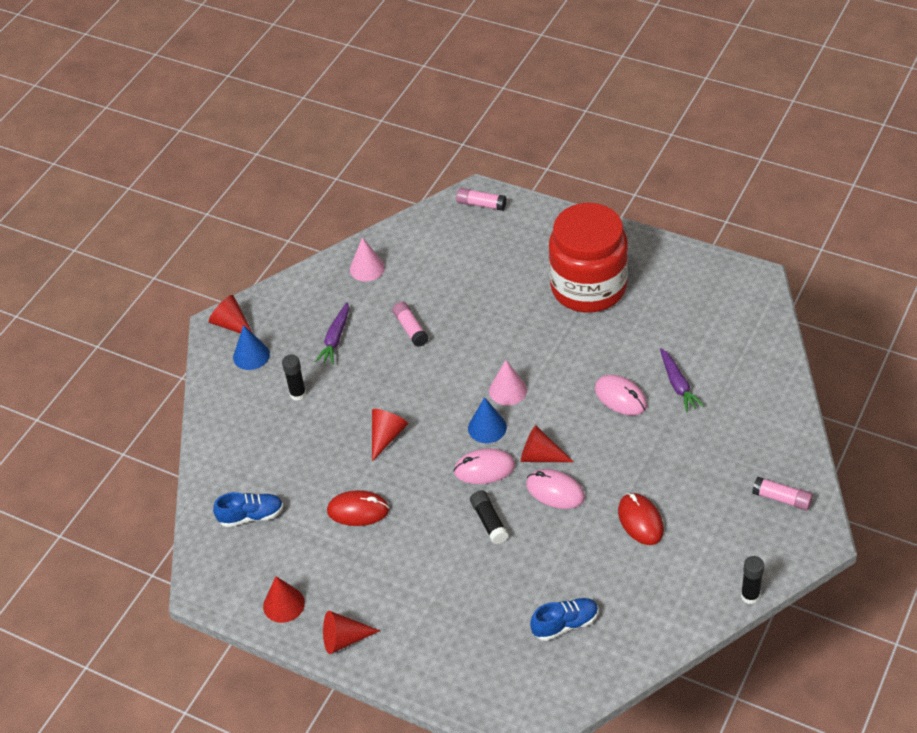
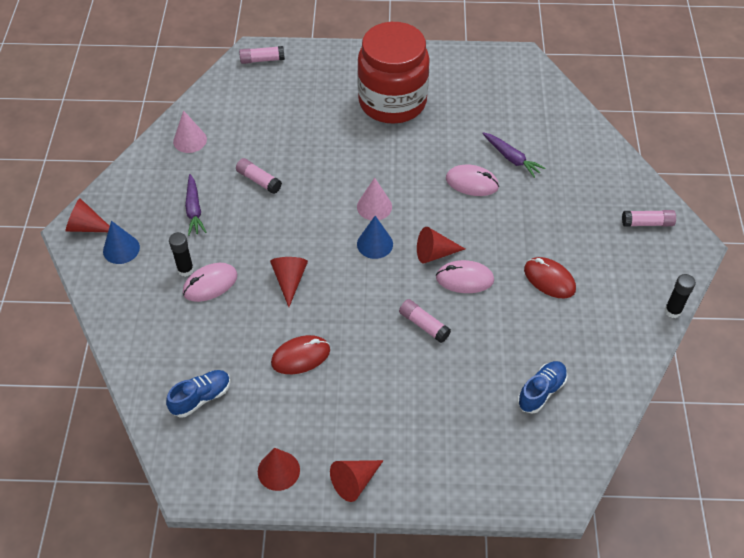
camera: 30 degrees left, 5 degrees up
pink mouse [454,449,515,484] -> pink mouse moved to [183,263,237,302]
black glue stick [470,490,509,544] -> pink glue stick [399,299,451,343]

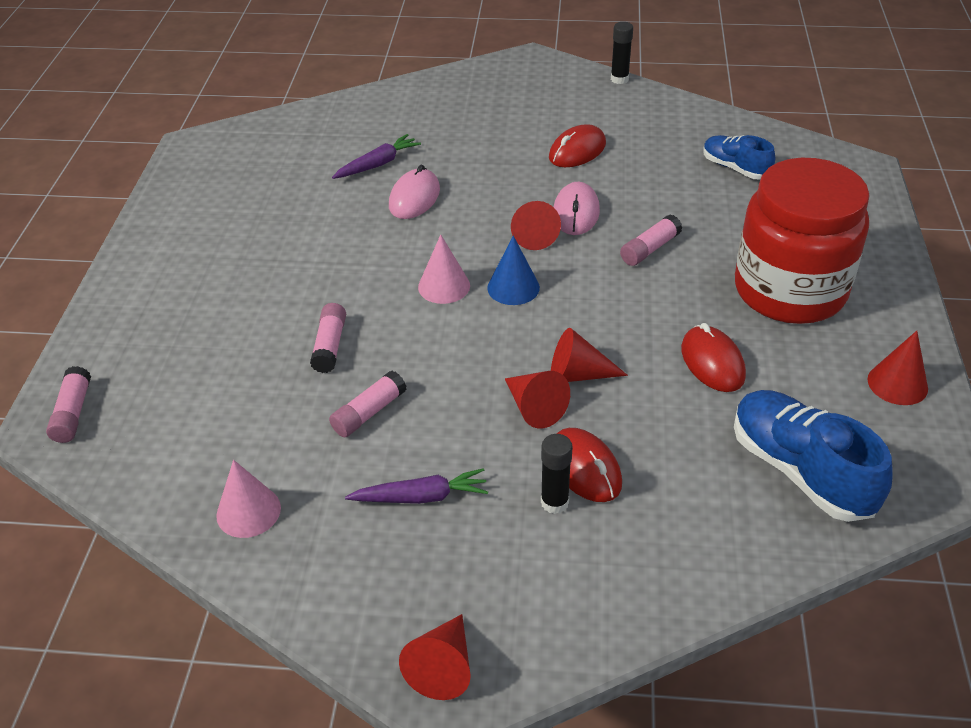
camera: 85 degrees left, 10 degrees down
blue cone [103,221,140,264] -> none
blue shoe [166,370,230,417] -> blue shoe [734,390,893,522], size x1.67
pink mouse [183,263,237,302] -> red mouse [556,428,622,502]
red cone [330,460,384,502] -> red cone moved to [505,371,570,429]
red jar [357,22,430,124] -> red jar moved to [735,158,870,324]
pink glue stick [622,210,676,227] -> pink glue stick moved to [310,303,346,373]

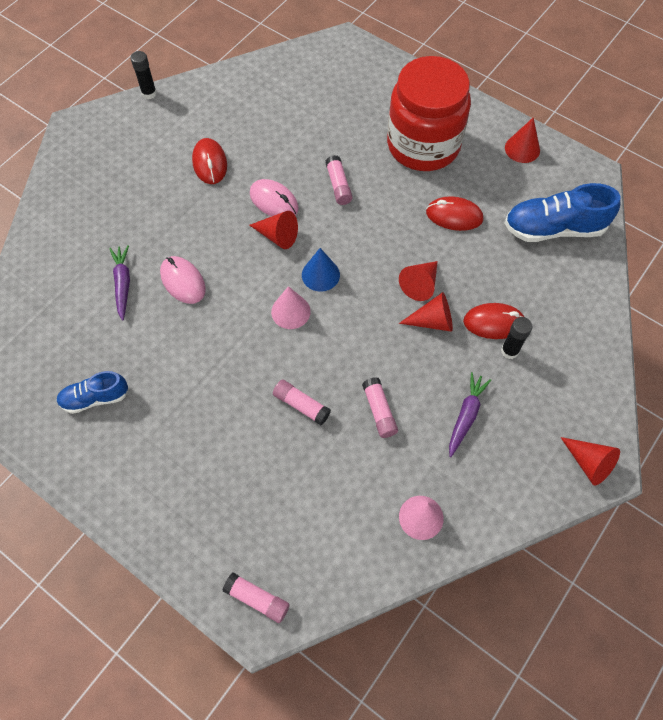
camera: 60 degrees left, 20 degrees up
blue shoe [703,135,775,180] -> blue shoe moved to [56,371,128,414]

